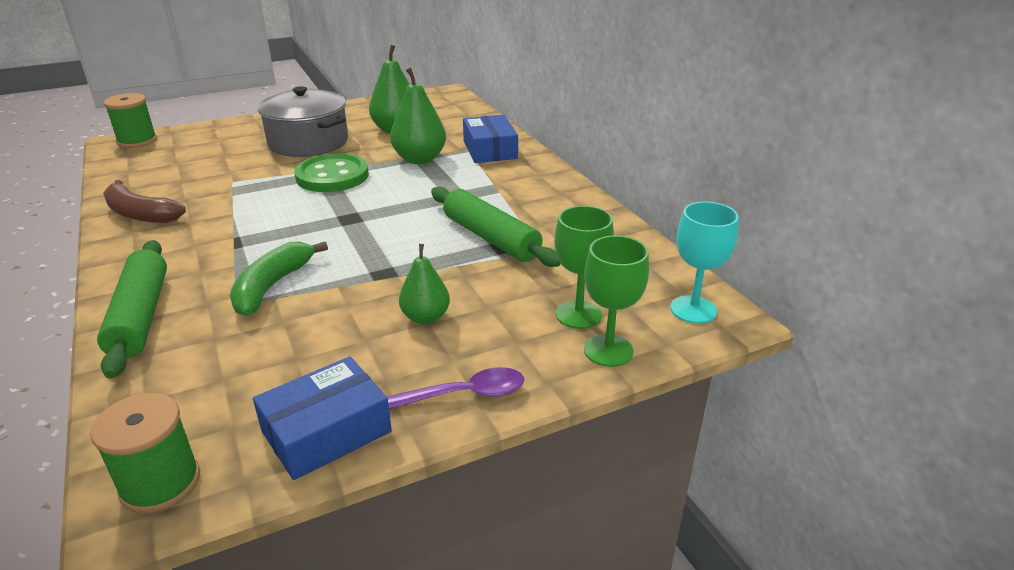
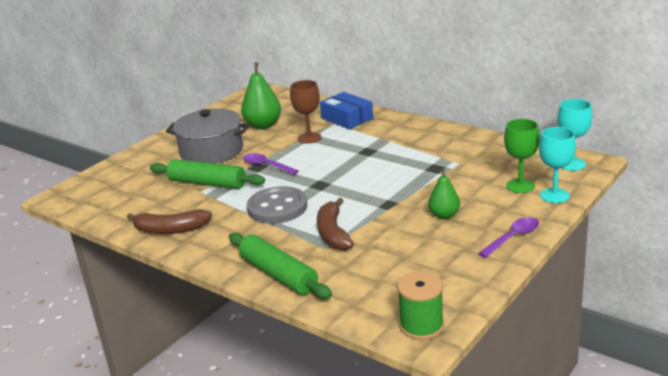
camera: 25 degrees left, 5 degrees down
green spool [104,93,157,148] -> none
green banana [230,242,328,316] -> brown banana [317,198,354,251]
blue box [253,356,392,480] -> none
green button [294,153,369,192] -> purple spoon [243,153,299,175]
green pear [390,67,446,164] -> brown goblet [290,80,321,144]
green rolling pin [431,187,561,267] -> green rolling pin moved to [150,159,265,189]
green goblet [584,235,649,367] -> turquoise goblet [539,127,576,203]
none -> grey button [247,186,307,224]

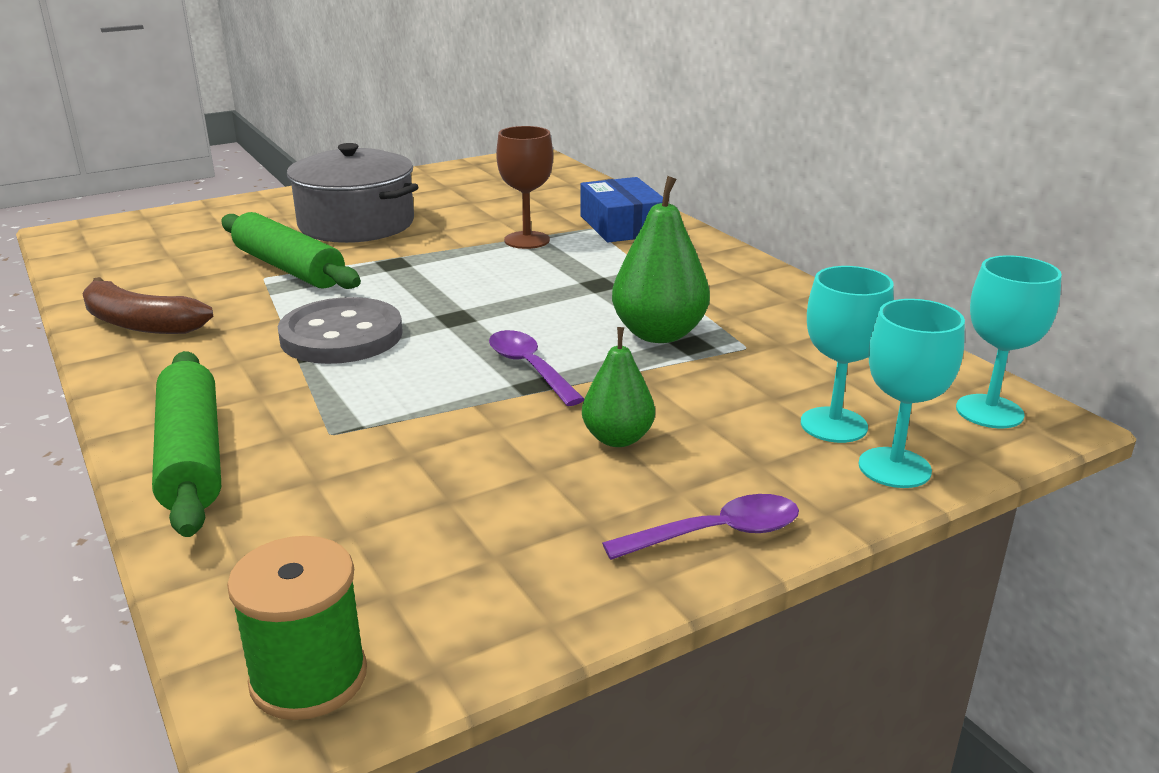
camera: 20 degrees right, 0 degrees up
green pear [241,62,281,129] -> green pear moved to [612,176,710,343]
purple spoon [243,153,299,175] -> purple spoon moved to [489,330,584,406]
brown banana [317,198,354,251] -> none
green goblet [504,119,540,193] -> turquoise goblet [801,266,894,443]

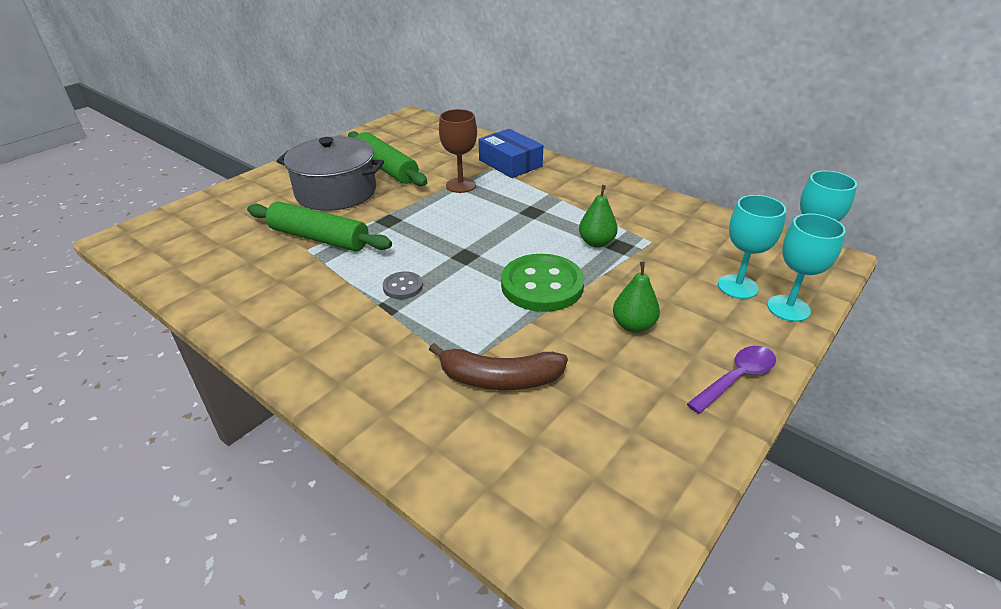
camera: 20 degrees left, 10 degrees up
brown banana [83,277,213,334] -> brown banana moved to [429,343,568,390]
green rolling pin [152,351,221,537] -> green rolling pin moved to [348,131,428,186]
green spool [227,536,367,720] -> none
grey button [278,297,403,364] -> grey button [383,271,423,299], size x0.48
purple spoon [489,330,584,406] -> green button [501,254,585,312]
green pear [612,176,710,343] -> green pear [579,185,618,248], size x0.63

